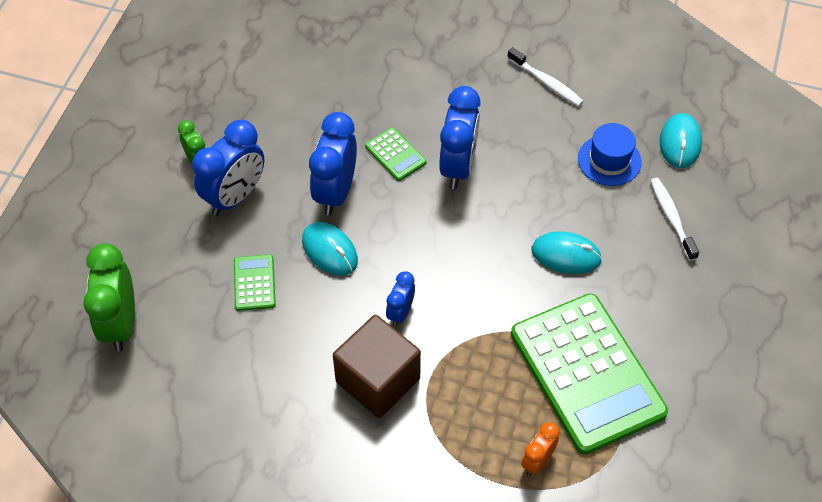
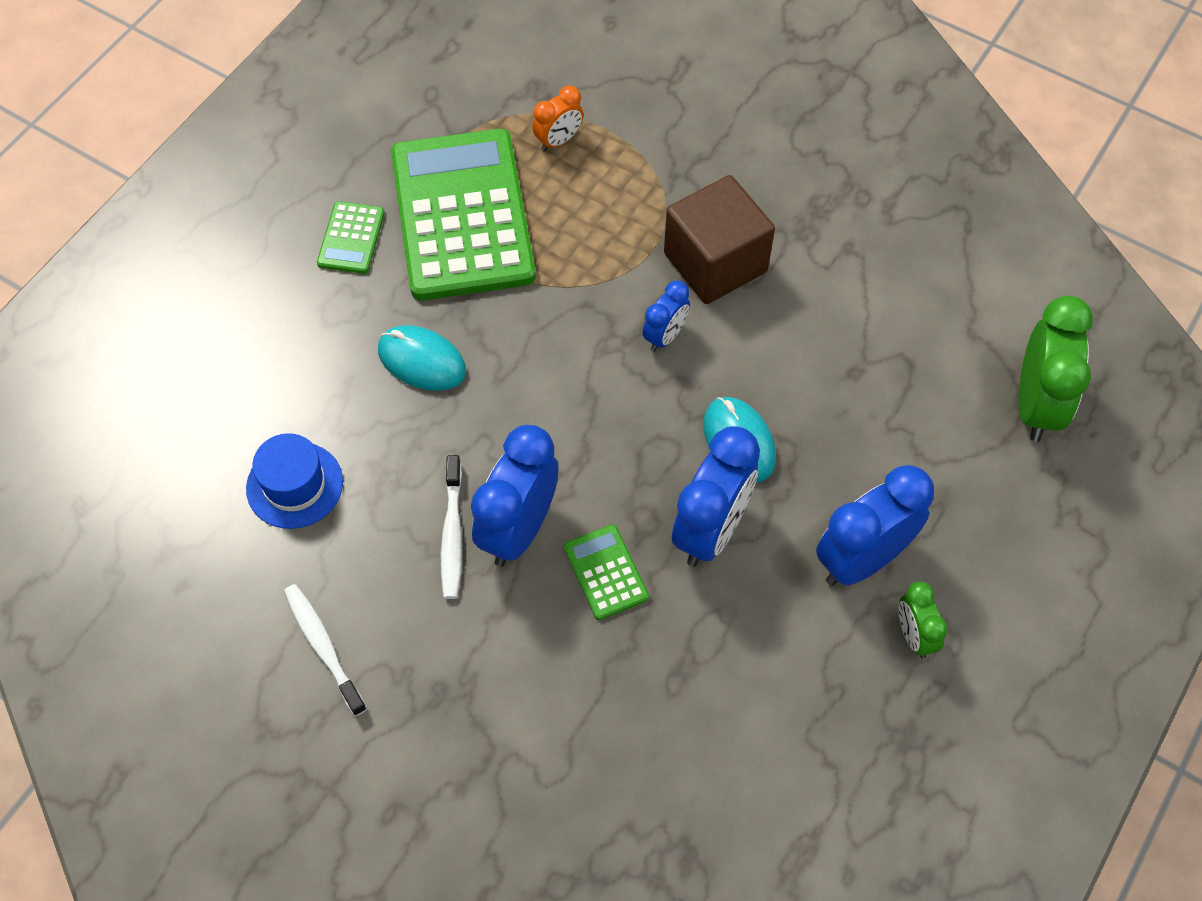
camera: 165 degrees left, 5 degrees up
green calculator [234,254,276,311] -> green calculator moved to [317,201,385,274]
white toothbrush [650,178,699,261] -> white toothbrush moved to [441,455,462,599]
turquoise mouse [660,113,702,168] -> none

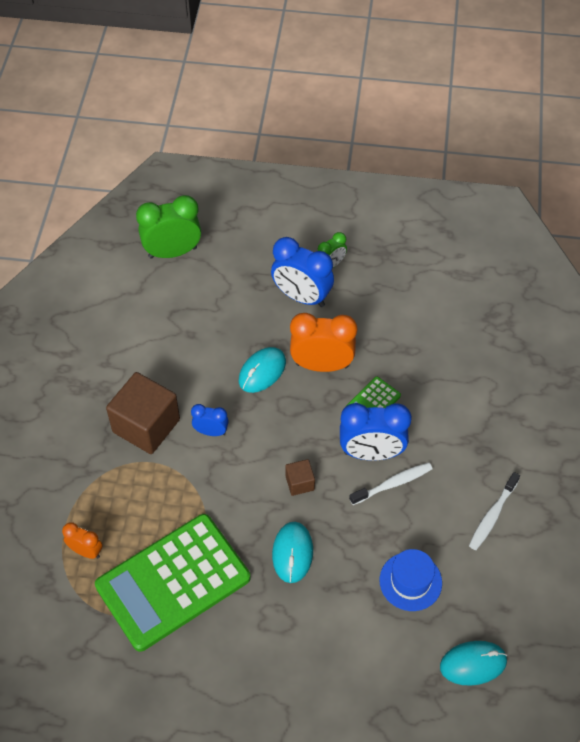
camera: 115 degrees left, 5 degrees down
green calculator [317,201,385,274] -> none
blue clock [672,426,760,566] -> orange clock [290,313,357,372]
none -> brown cube [285,459,315,496]
none -> turquoise mouse [440,641,507,686]

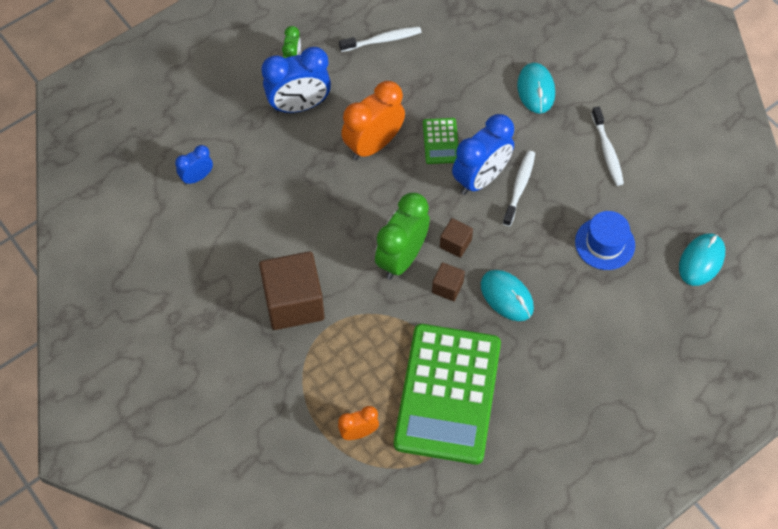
camera: 45 degrees left, 5 degrees up
green clock [136,195,201,258] -> green clock moved to [375,193,430,280]
blue clock [191,404,229,436] -> blue clock moved to [175,145,213,185]
turquoise mouse [239,347,286,393] -> turquoise mouse moved to [517,63,555,114]
none -> white toothbrush [339,26,422,52]
none -> brown cube [432,262,465,301]

